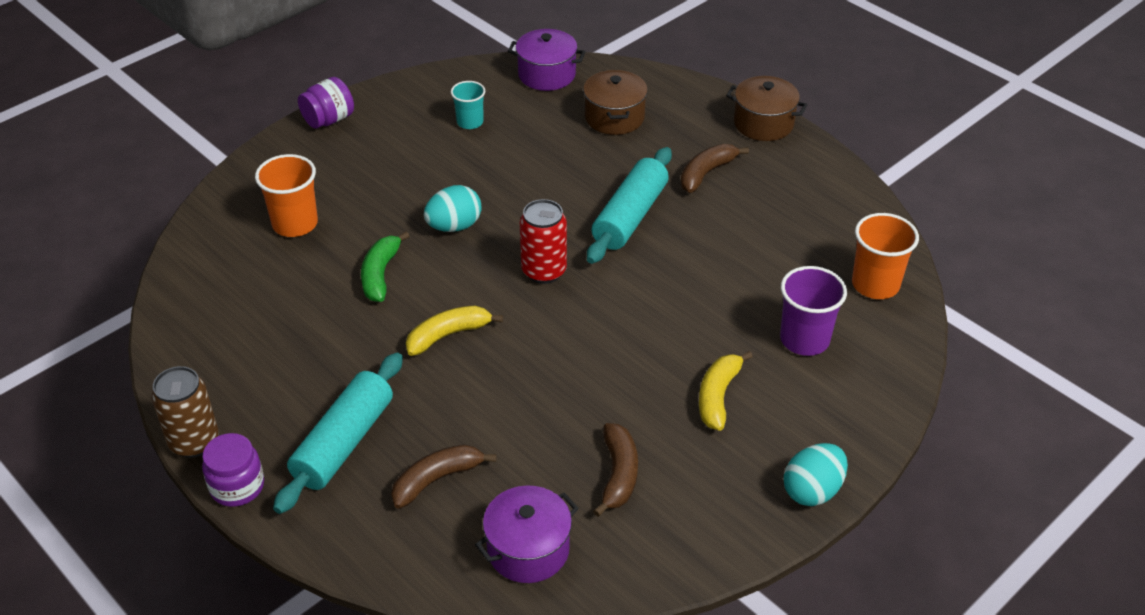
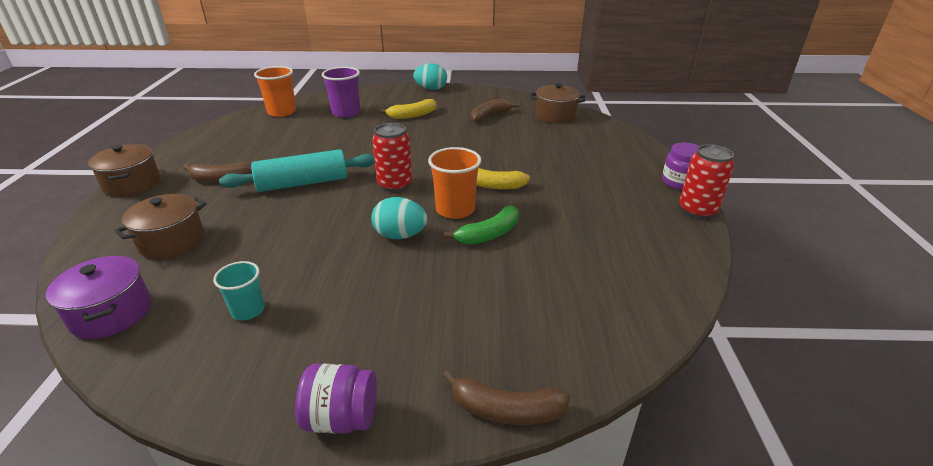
camera: 135 degrees left, 10 degrees down
brown can [152,366,219,458] -> red can [679,144,734,219]
orange cup [255,154,318,237] -> orange cup moved to [428,147,481,219]
turquoise rolling pin [273,353,403,514] -> none
brown banana [391,444,497,509] -> brown banana moved to [443,370,570,425]
purple pot [475,486,579,583] -> brown pot [530,83,585,123]

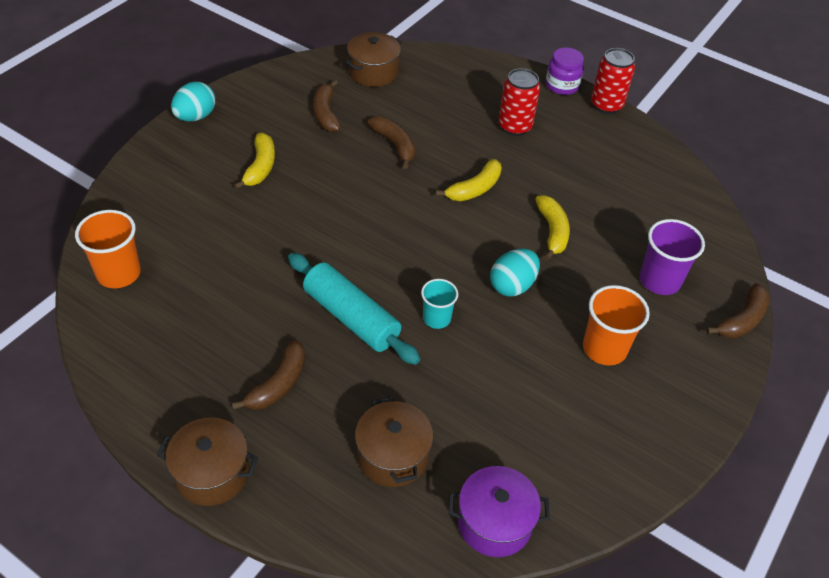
camera: 60 degrees left, 15 degrees up
turquoise cup [213,261,265,320] -> turquoise cup moved to [421,279,458,329]
turquoise rolling pin [219,149,375,192] -> turquoise rolling pin turned 60 degrees counterclockwise [288,253,420,365]
purple jar [295,364,377,434] -> none
purple cup [322,67,360,118] -> purple cup moved to [640,219,705,295]
red can [372,123,412,192] -> red can moved to [498,68,540,136]
orange cup [428,147,481,219] -> orange cup moved to [583,285,650,366]
green banana [444,206,519,245] -> yellow banana [535,195,570,260]
none -> brown banana [367,116,415,169]

